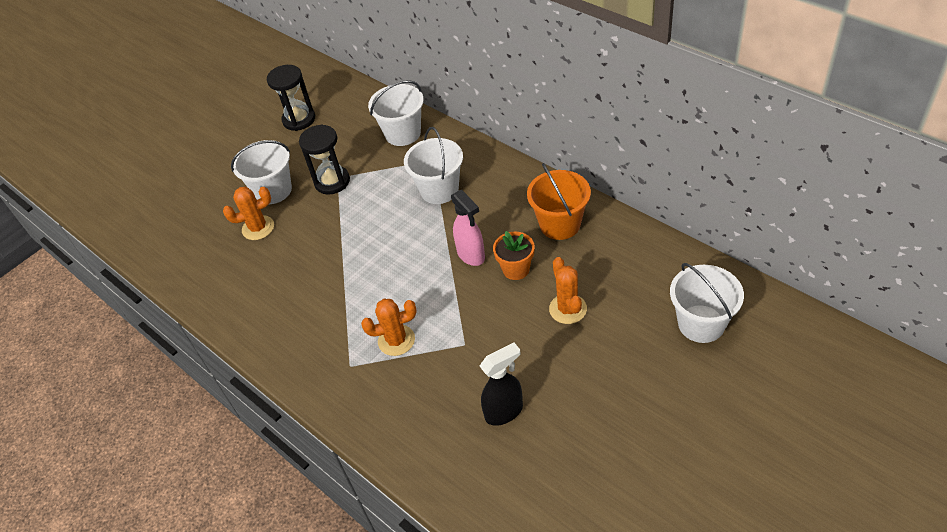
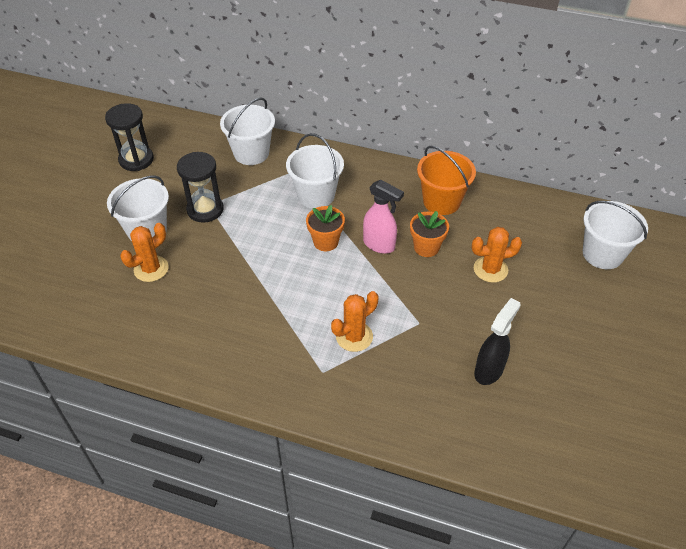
camera: 30 degrees left, 0 degrees up
orange cactus [549,257,587,324] -> orange cactus turned 60 degrees counterclockwise [472,227,522,283]
none -> orange flower pot [306,205,345,251]

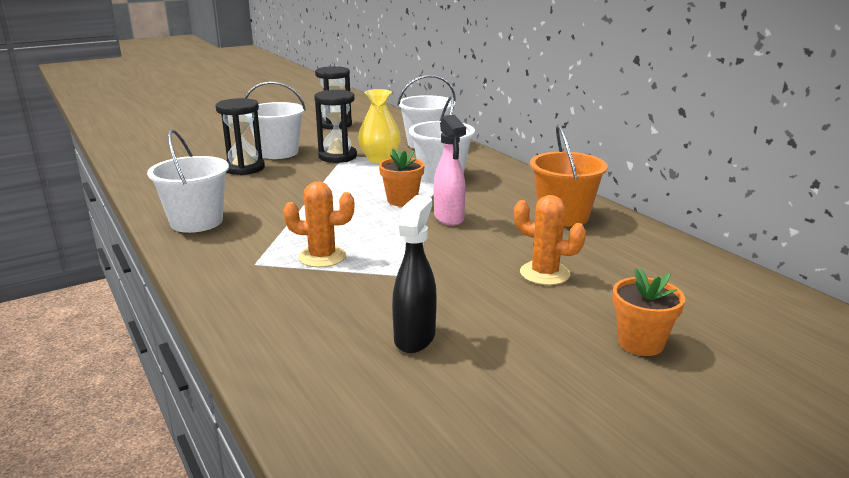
camera: 40 degrees right, 25 degrees down
orange cactus [120,223,169,282] -> black hourglass [216,98,265,175]
orange flower pot [410,211,449,257] -> orange flower pot moved to [613,268,685,356]
black spray bottle [474,298,521,385] -> black spray bottle turned 60 degrees counterclockwise [392,195,437,353]
white bucket [583,201,648,269] -> white bucket moved to [147,129,229,233]
none -> yellow vase [358,89,401,163]

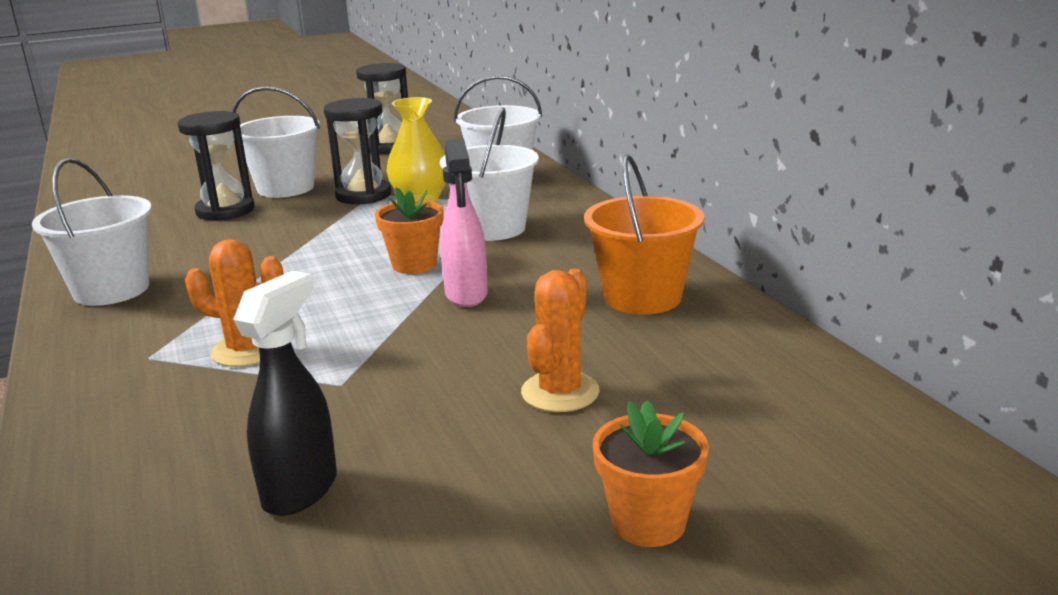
camera: 10 degrees right, 0 degrees up
orange cactus [514,195,586,285] -> orange cactus turned 75 degrees clockwise [521,269,600,412]

